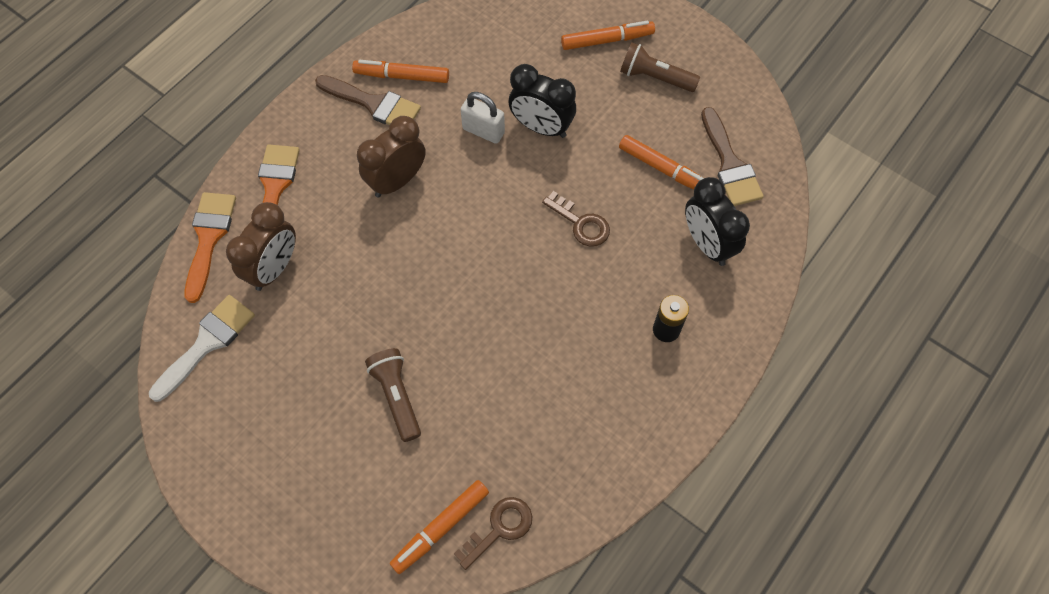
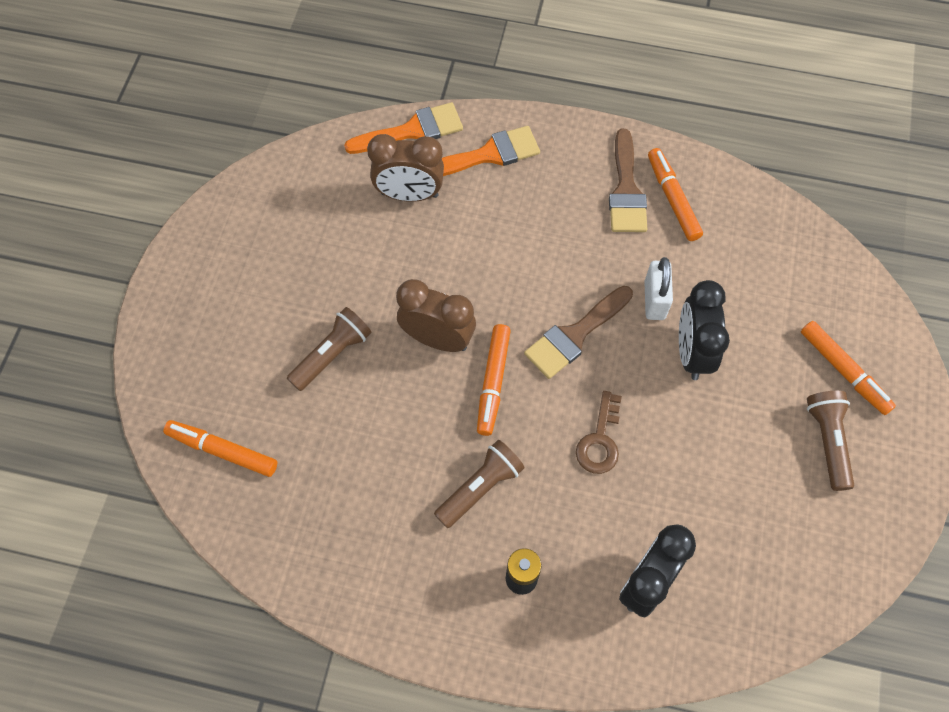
camera: 65 degrees right, 0 degrees up
white brush [149,295,255,402] -> none
brown clock [357,116,426,198] -> brown clock moved to [396,279,476,352]
brown key [454,497,532,570] -> none
orange marker [619,135,704,190] -> orange marker moved to [477,324,511,436]
brown brush [701,107,764,206] -> brown brush moved to [524,286,633,379]
none -> brown flashlight [434,440,525,528]

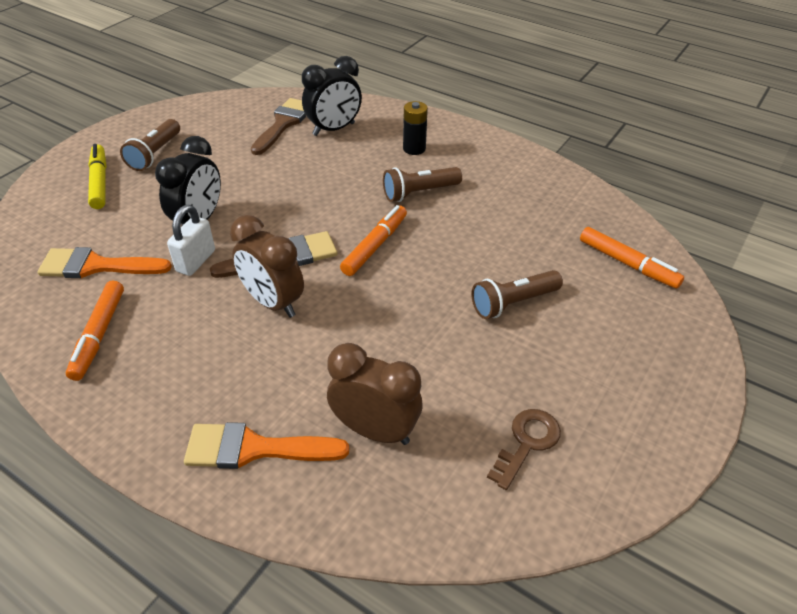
camera: 160 degrees left, 20 degrees down
orange brush [344,102,463,154] -> orange brush moved to [37,247,172,278]
brown clock [396,279,476,352] -> brown clock moved to [230,215,304,318]
brown key [576,391,622,474] -> brown key moved to [487,409,561,490]
brown brush [609,129,647,232] -> brown brush moved to [251,98,306,155]
orange marker [801,321,896,415] -> yellow marker [88,144,107,209]

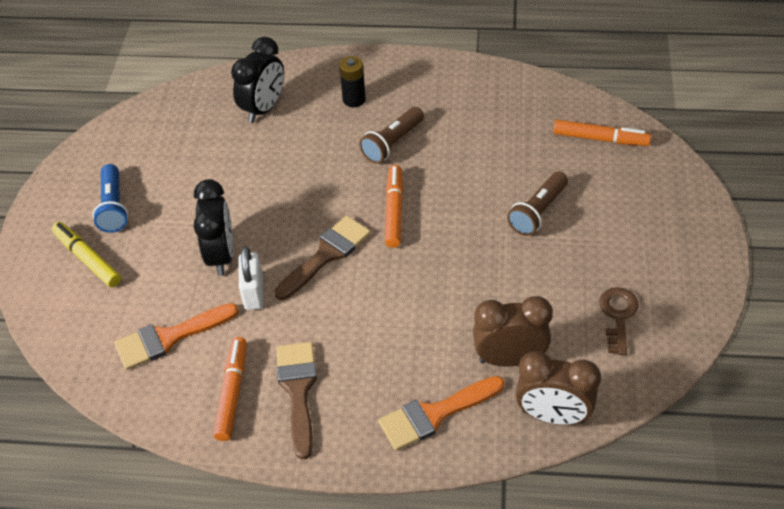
camera: 25 degrees left, 5 degrees up
orange marker [66,280,124,381] -> orange marker turned 150 degrees counterclockwise [213,337,247,441]
brown flashlight [120,119,180,171] -> blue flashlight [93,164,128,233]
brown clock [230,215,304,318] -> brown clock moved to [516,351,601,425]
brown brush [251,98,306,155] -> brown brush moved to [276,342,317,460]

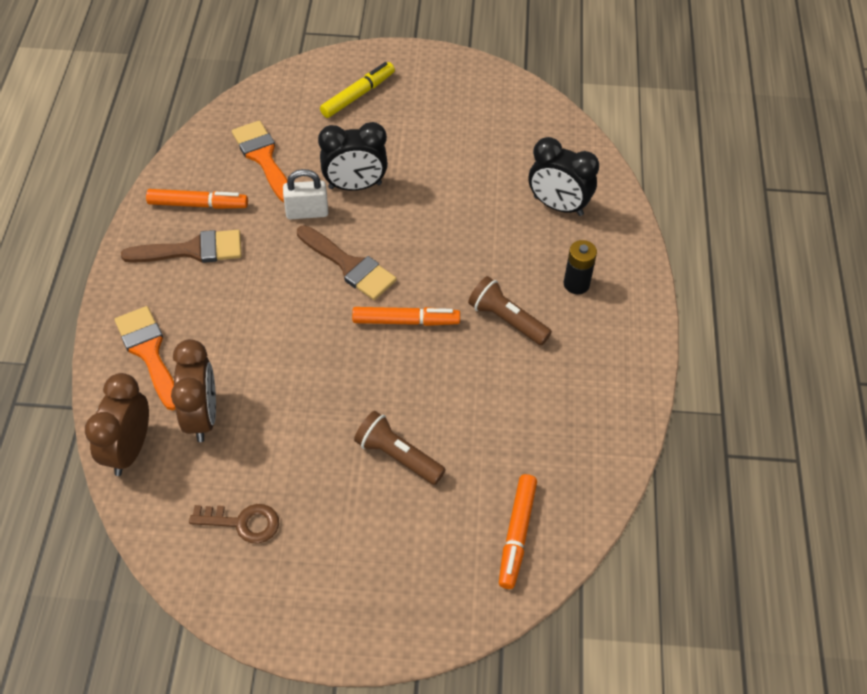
camera: 85 degrees right, 5 degrees up
blue flashlight [93,164,128,233] -> none

